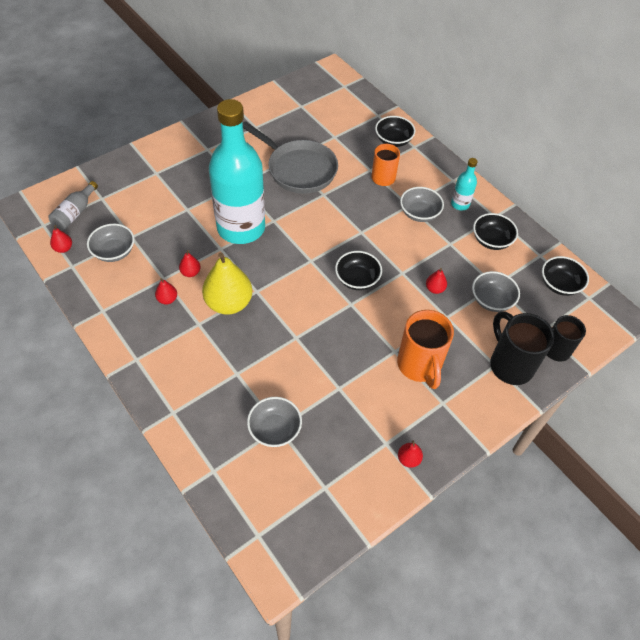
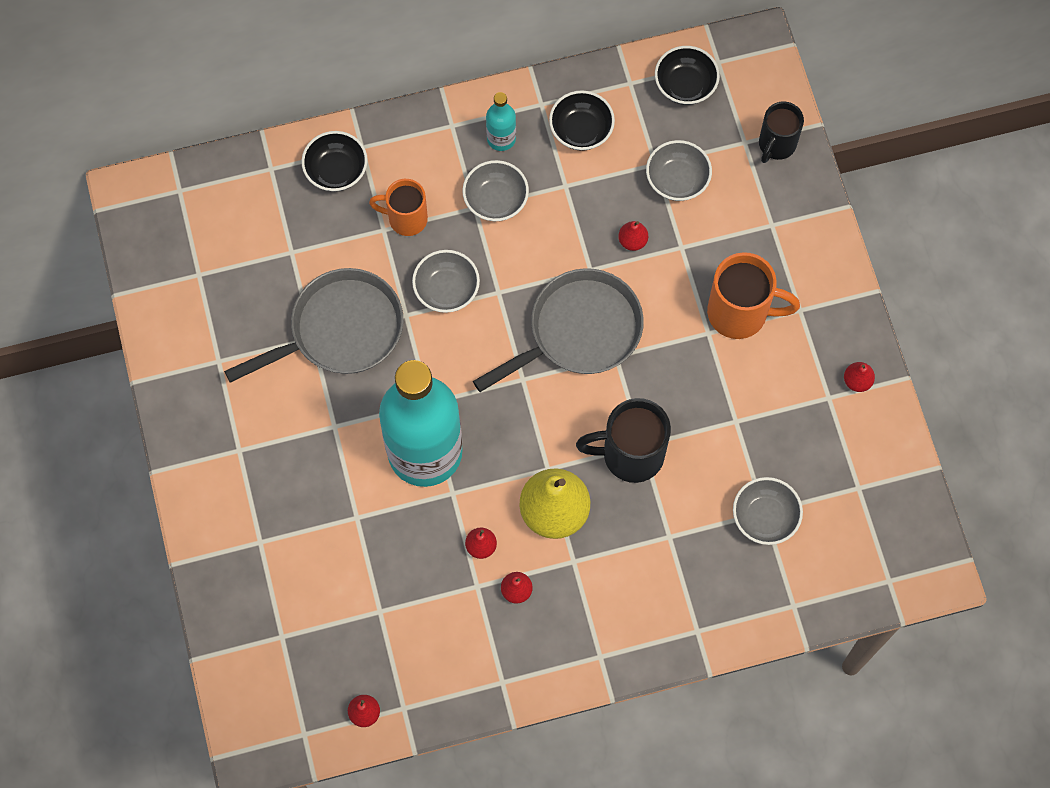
camera: 65 degrees left, 15 degrees up
grey bottle [48,181,98,230] -> none
grey bowl [87,224,134,262] -> grey bowl moved to [412,250,480,313]
black bowl [335,251,382,290] -> grey pan [473,268,644,392]
black mug [490,311,554,385] -> black mug moved to [576,398,671,483]

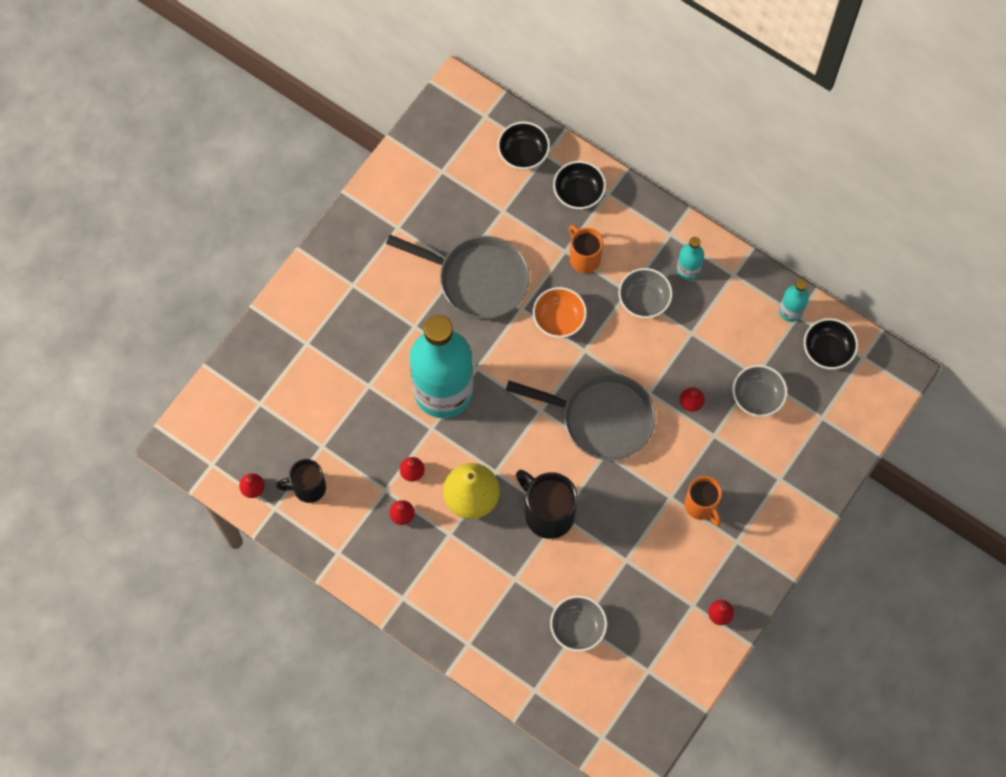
camera: 50 degrees right, 0 degrees up
grey bowl [412,250,480,313] -> orange bowl [533,287,587,338]
black bowl [549,90,615,151] -> black bowl moved to [497,122,550,170]
orange mug [707,252,800,339] -> orange mug [685,476,722,526], size x0.66
black mug [759,102,804,163] -> black mug moved to [276,459,326,503]
none -> turquoise bottle [779,279,809,322]

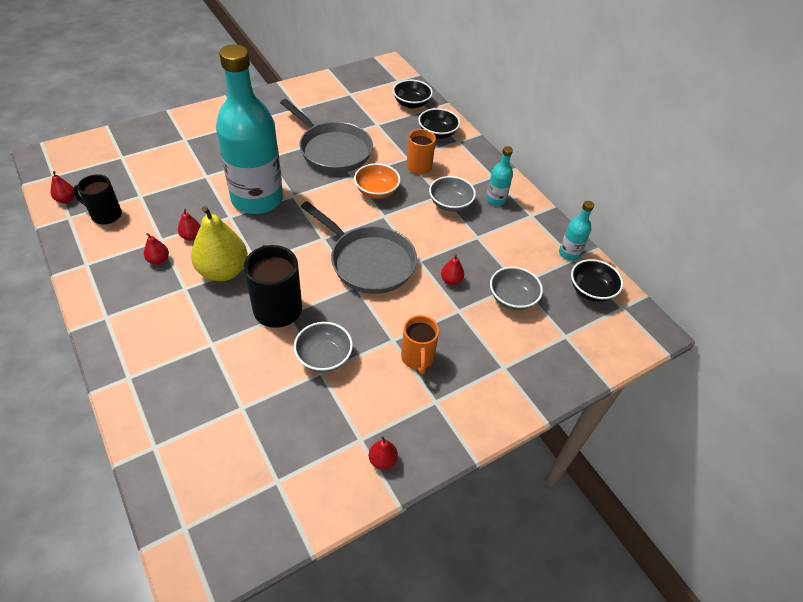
camera: 20 degrees right, 20 degrees down
grey bowl [550,596,607,652] -> grey bowl moved to [294,322,353,372]

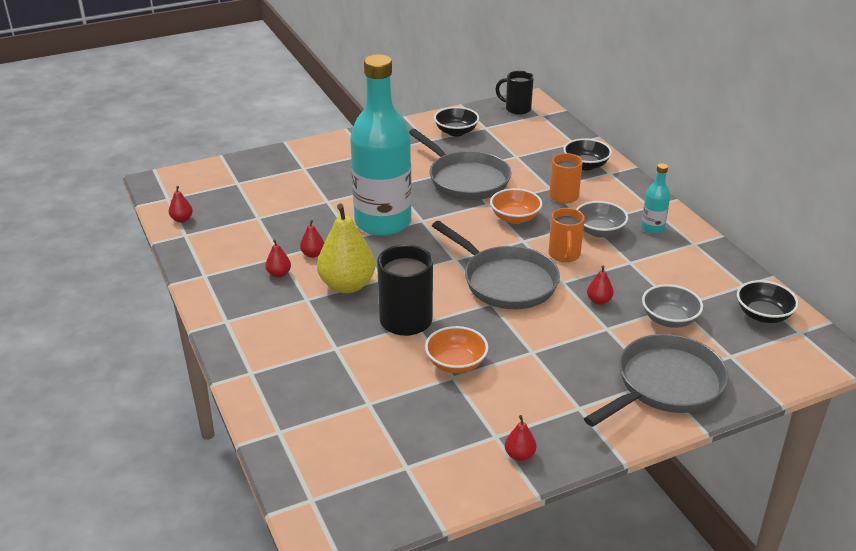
camera: 10 degrees right, 15 degrees down
black mug [73,174,122,224] -> black mug moved to [495,71,534,115]
grey bowl [294,322,353,372] -> orange bowl [425,326,489,373]
black bowl [393,80,433,109] -> black bowl moved to [434,107,479,137]
orange mug [401,315,439,374] -> orange mug moved to [549,208,585,262]
turquoise bottle [559,201,594,261] -> none
none -> grey pan [584,334,729,427]

